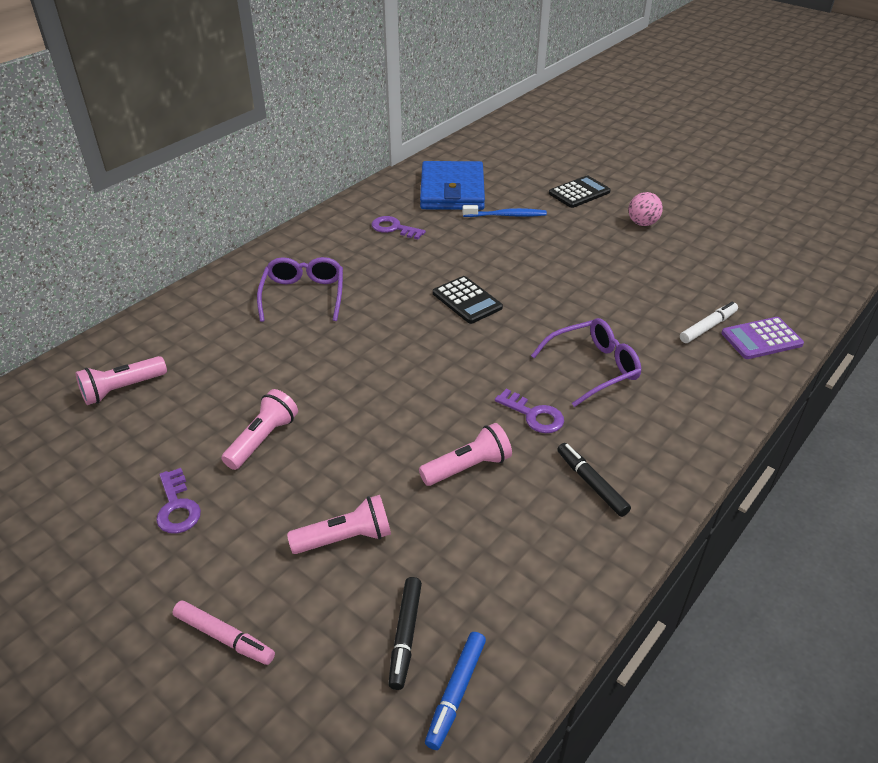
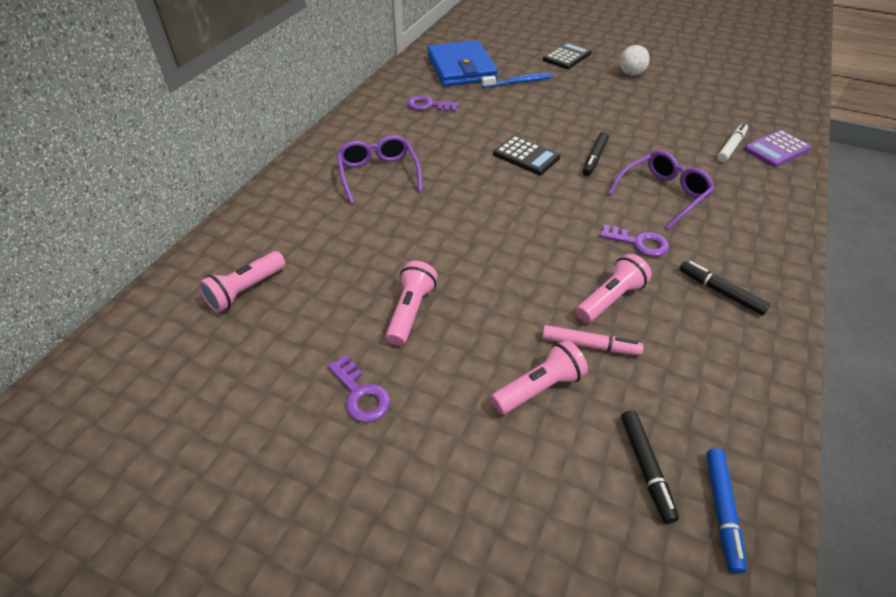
camera: 15 degrees left, 5 degrees up
pink marker [173,601,275,665] -> pink marker moved to [542,325,643,355]
pink ball [628,192,663,226] -> white ball [620,45,650,76]
none -> black marker [583,132,609,176]

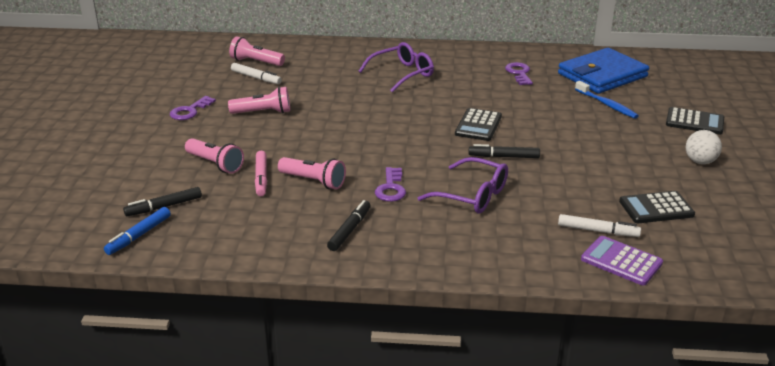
camera: 70 degrees right, 15 degrees down
blue marker [706,449,747,574] -> blue marker turned 45 degrees counterclockwise [104,207,171,255]
none -> white marker [231,63,282,84]
none -> black calculator [619,191,695,223]

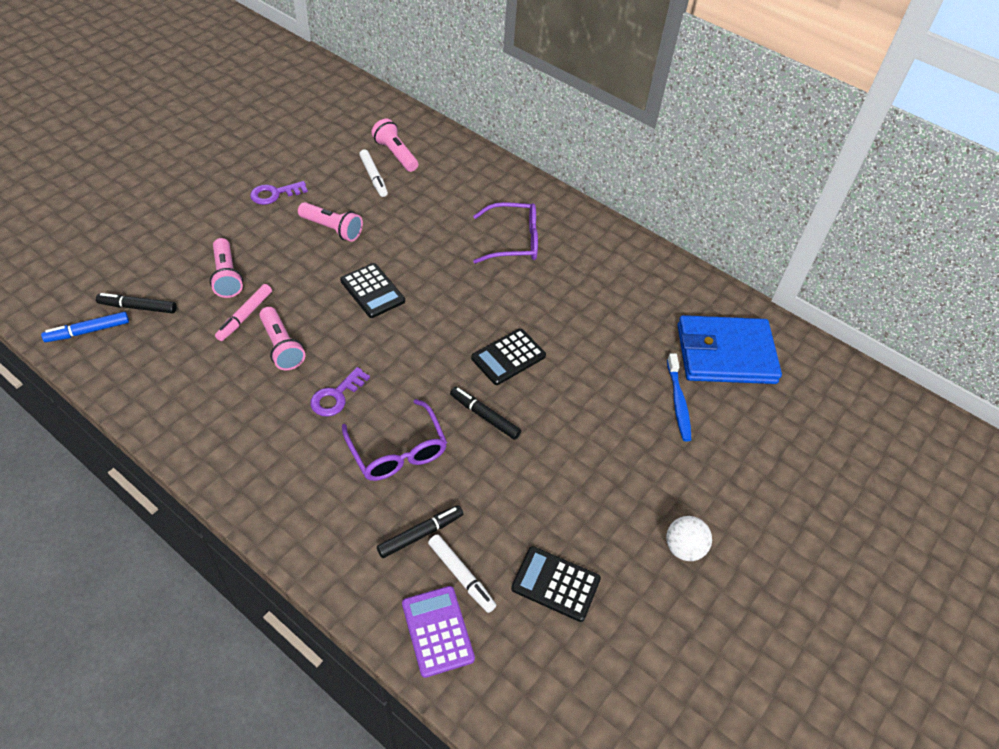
camera: 30 degrees right, 20 degrees up
black marker [327,200,371,251] -> black marker moved to [377,505,463,558]
purple key [505,62,533,85] -> none
black calculator [666,107,724,135] -> black calculator moved to [340,263,405,318]

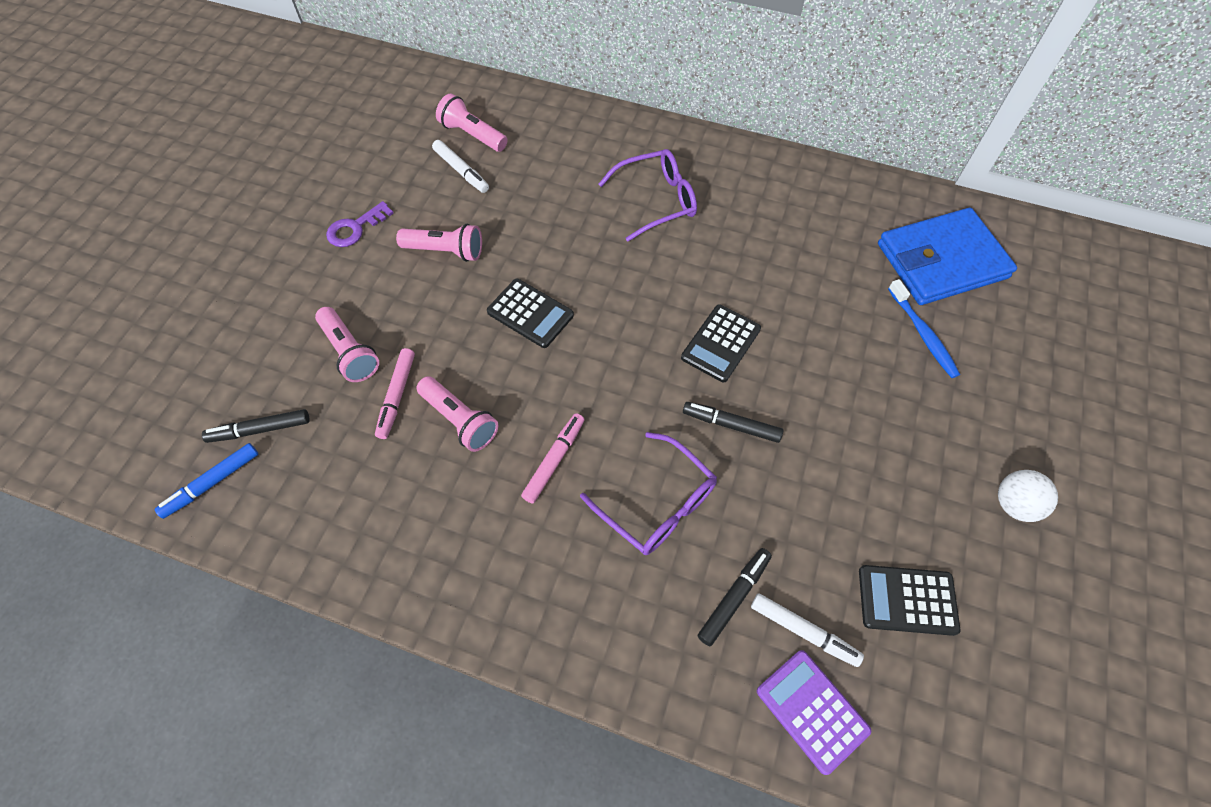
camera: 15 degrees left, 10 degrees up
purple key [310,367,370,417] -> pink marker [521,413,585,504]

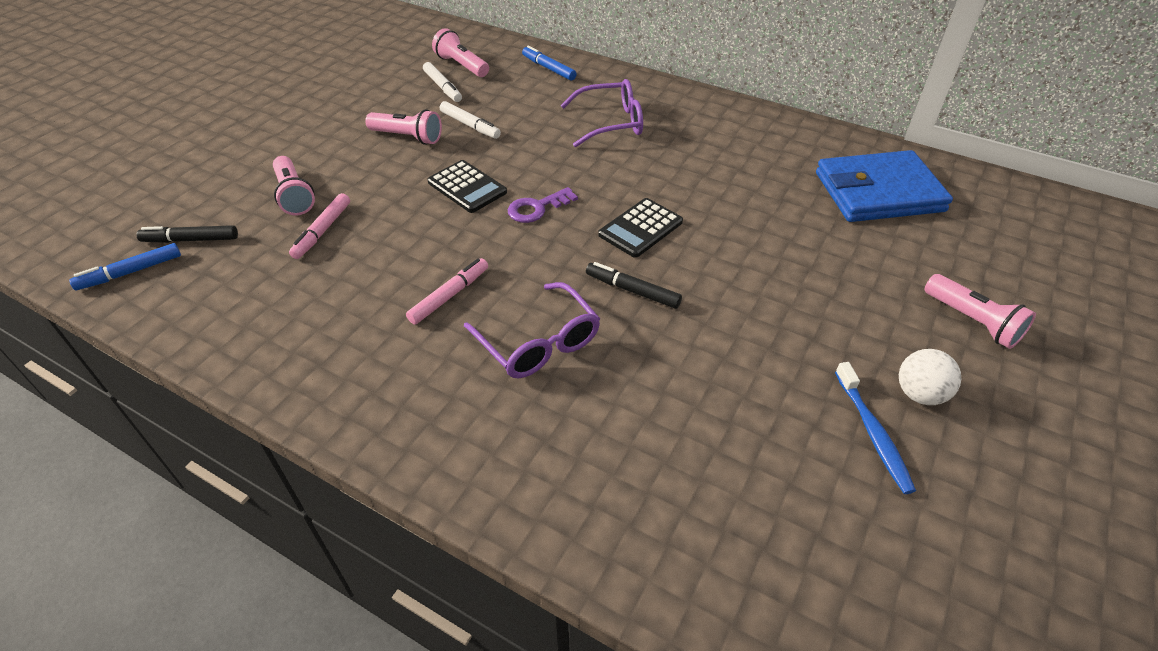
camera: 10 degrees right, 15 degrees down
purple key [326,201,394,247] -> purple key moved to [508,187,578,223]
pink flashlight [416,376,498,452] -> pink flashlight moved to [924,274,1036,349]
black marker [698,548,772,646] -> none
white marker [751,593,864,667] -> white marker moved to [440,101,501,139]
purple calculator [757,650,871,775] -> none
black calculator [859,565,960,636] -> none
blue toothbrush [888,279,960,378] -> blue toothbrush moved to [835,362,916,494]
none -> blue marker [522,45,577,81]

